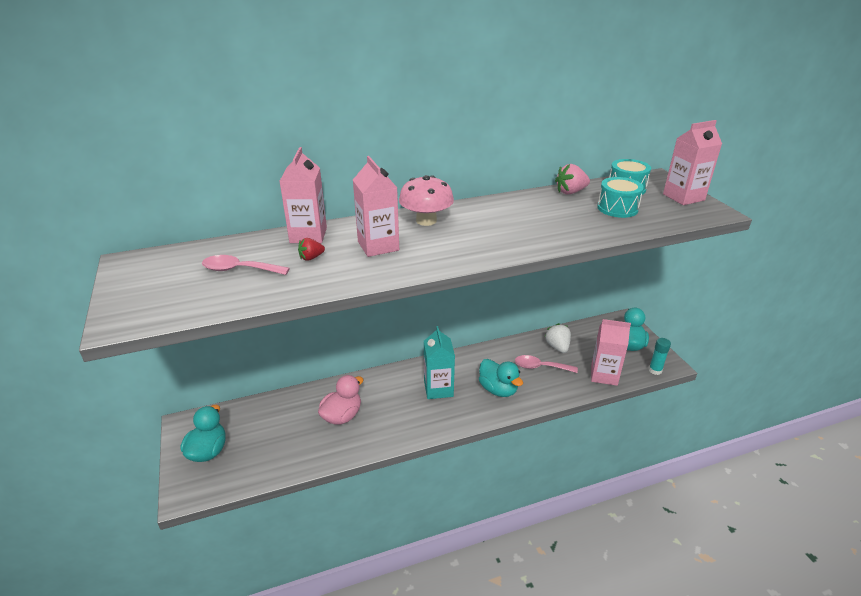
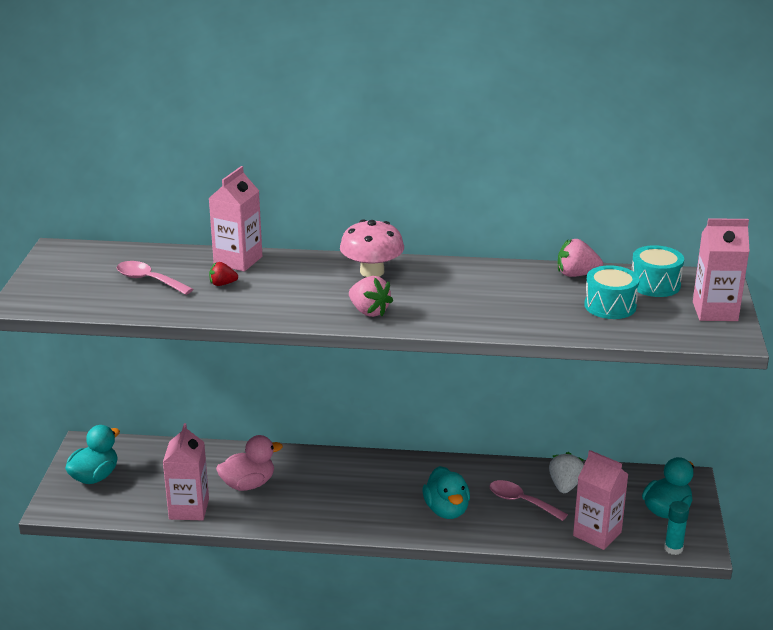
camera: 25 degrees right, 5 degrees down
pink carton [353,156,399,257] -> pink carton moved to [163,423,209,520]
turquoise carton [424,326,455,399] -> none
none -> pink strawberry [349,276,393,317]

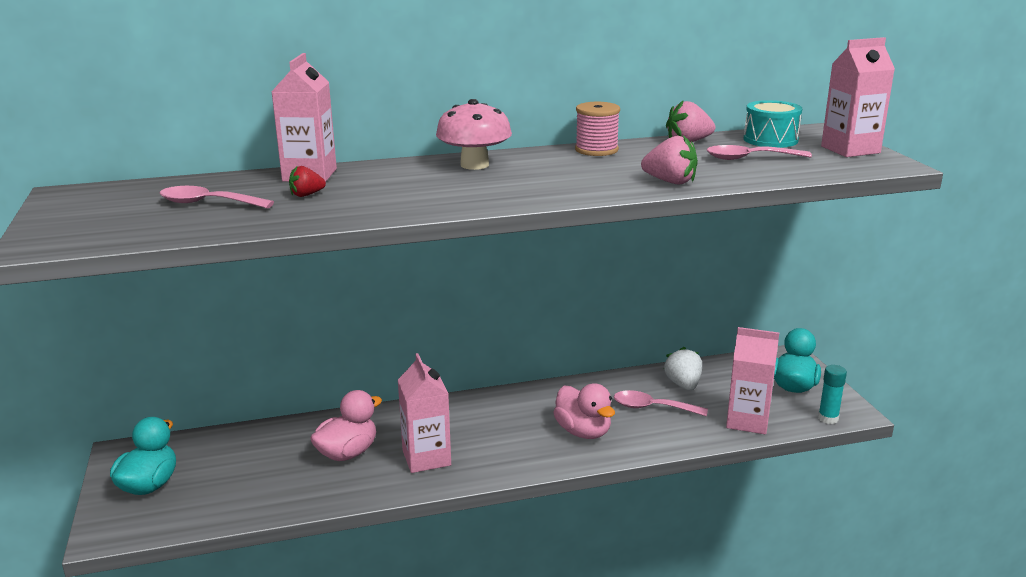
camera: 20 degrees left, 5 degrees down
pink carton [163,423,209,520] -> pink carton moved to [398,353,451,473]
pink strawberry [349,276,393,317] -> pink strawberry moved to [641,135,698,185]
turquoise duck [423,466,470,519] -> pink duck [553,383,615,439]
turquoise drum [584,265,639,319] -> pink spoon [707,145,812,160]
none -> pink spool [575,102,620,156]

